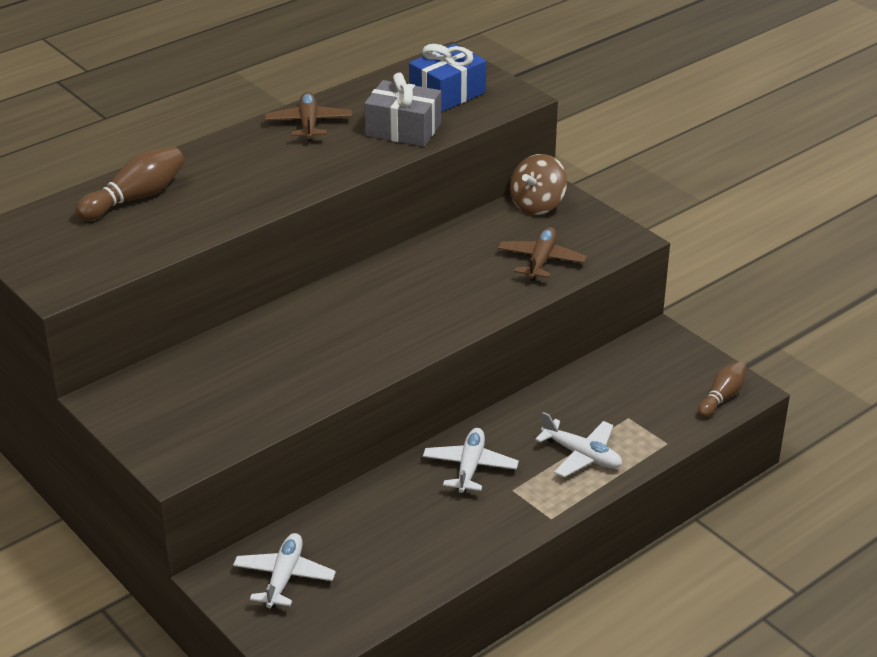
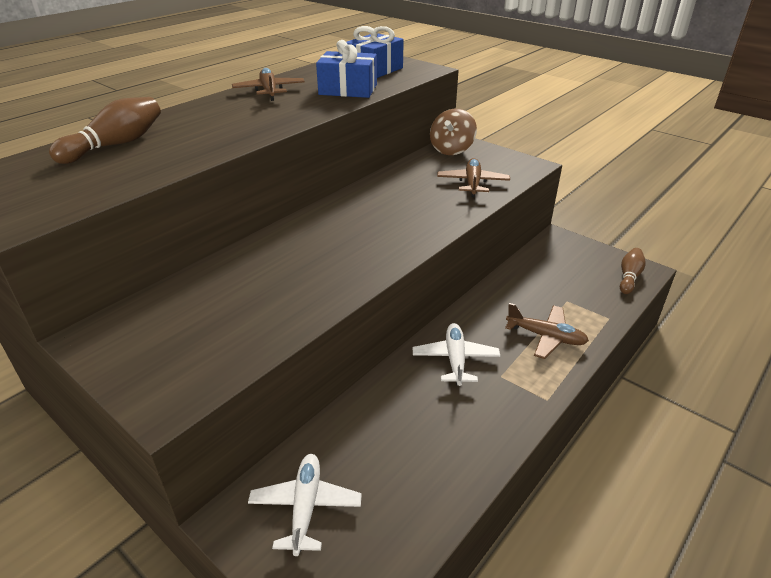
camera: 10 degrees left, 0 degrees up
grey gift [364,72,441,147] -> blue gift [316,40,377,98]
white plane [535,412,622,477] -> brown plane [505,303,589,359]

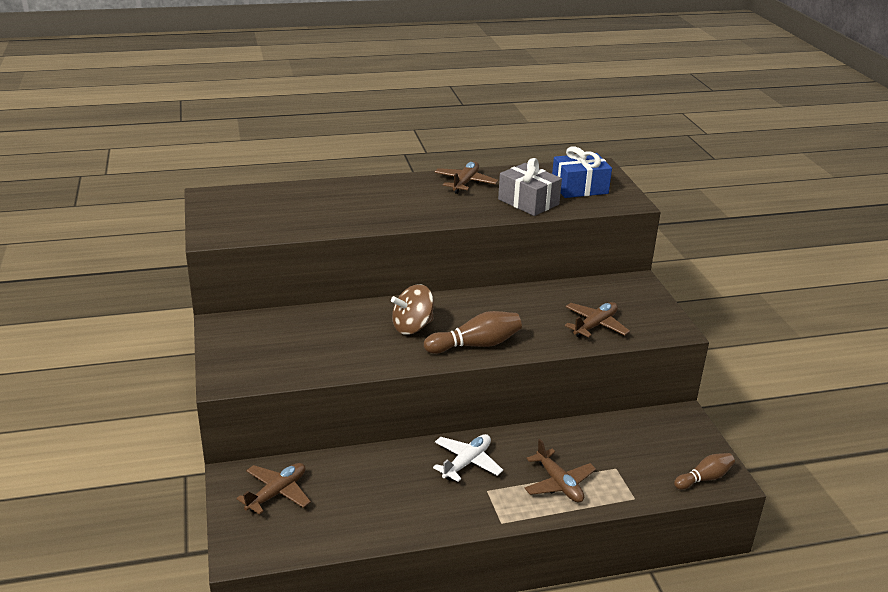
camera: 35 degrees right, 5 degrees down
brown bowling pin [49,97,161,164] -> brown bowling pin moved to [424,311,522,354]
white plane [248,454,362,556] -> brown plane [236,463,311,515]
blue gift [316,40,377,98] -> grey gift [498,158,562,216]
brown spinning top [430,109,477,155] -> brown spinning top moved to [391,284,434,335]

